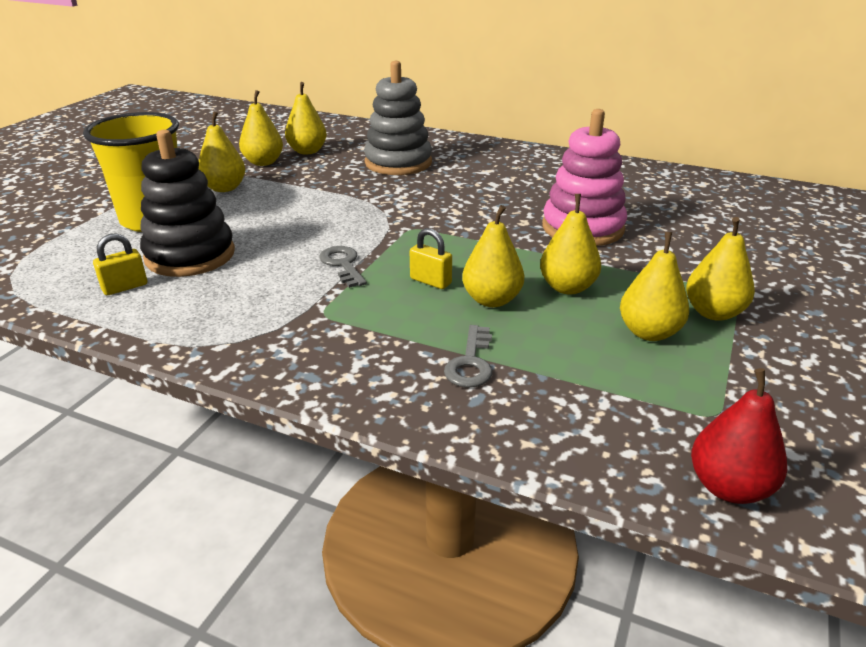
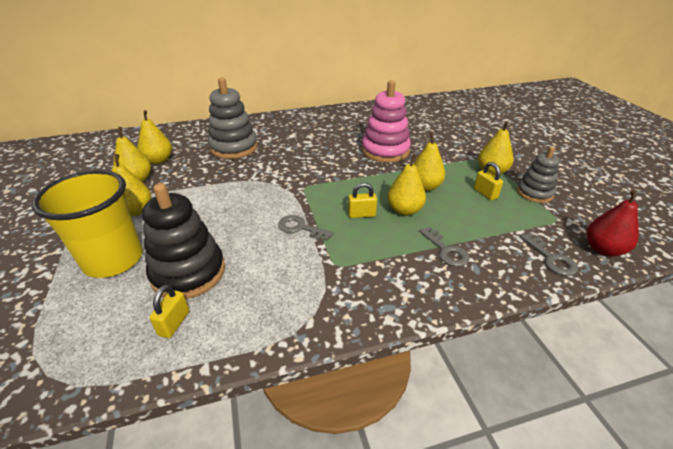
camera: 40 degrees left, 5 degrees up
yellow pear [620,232,689,341] -> yellow padlock [474,162,503,200]
none -> grey stacking toy [517,147,560,203]
none -> grey key [520,233,578,276]

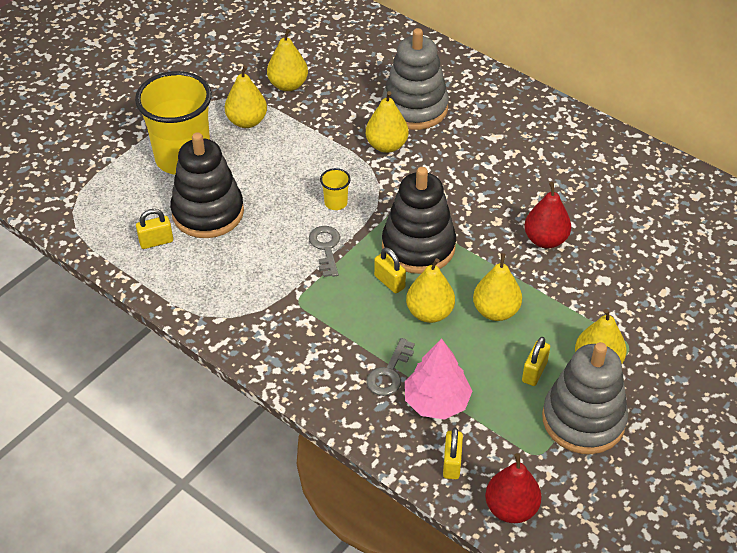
camera: 55 degrees right, 10 degrees up
yellow pear [138,110,172,164] -> yellow pear moved to [366,91,409,153]
pink stacking toy [362,80,411,163] -> red pear [524,182,571,248]
grey stacking toy [517,147,560,203] -> grey stacking toy [542,342,628,454], size x1.61
grey key [520,233,578,276] -> yellow padlock [443,428,463,479]
none -> yellow cup [320,168,351,210]
none -> black stacking toy [382,167,456,274]
none -> pink tree [405,338,472,420]

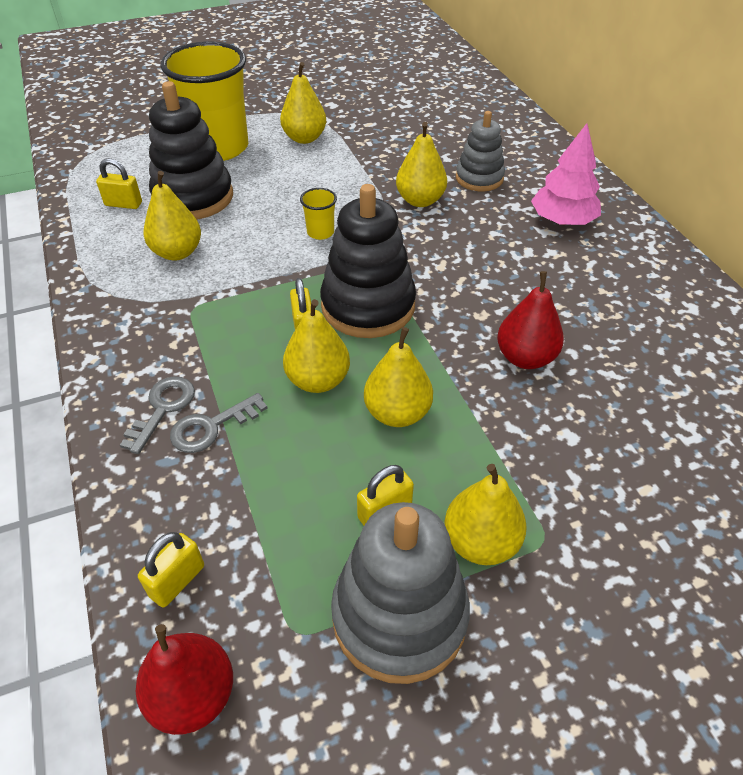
camera: 30 degrees right, 0 degrees up
yellow pear [267,29,308,91] -> yellow pear moved to [143,171,201,260]
grey key [309,226,340,277] -> grey key moved to [120,376,195,454]
grey stacking toy [382,28,449,130] -> grey stacking toy [456,111,505,191], size x0.62
pink tree [405,338,472,420] -> pink tree moved to [531,123,601,225]

